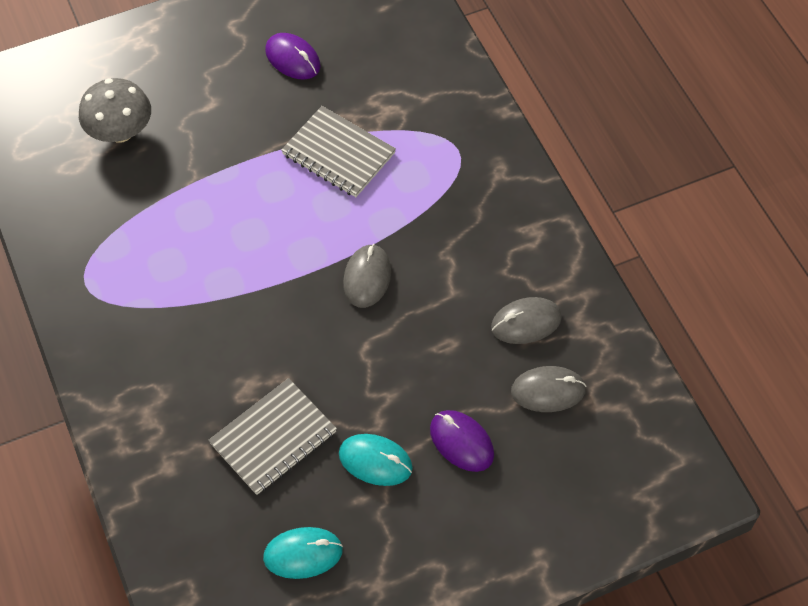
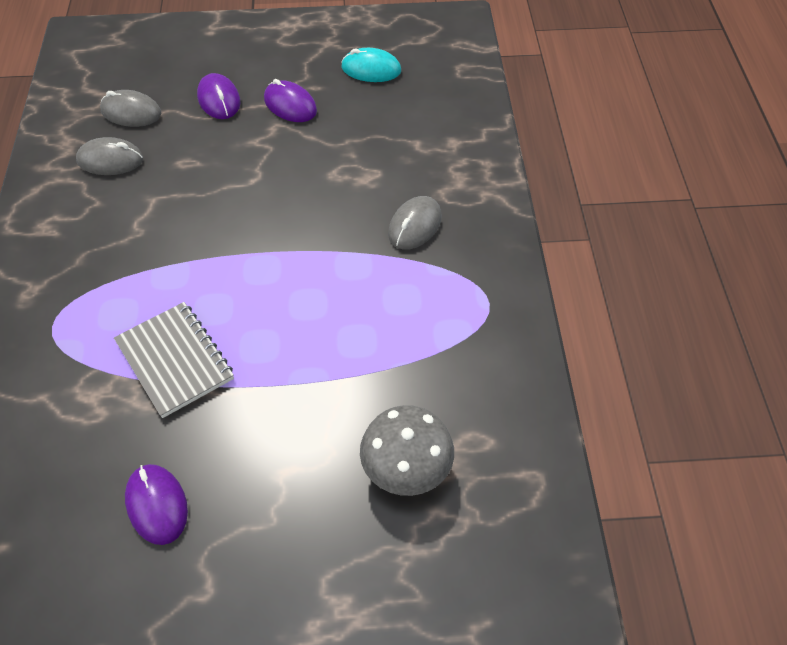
camera: 160 degrees left, 5 degrees down
grey notebook [208,378,337,495] -> none
turquoise mouse [339,434,413,486] -> purple mouse [264,79,317,122]
grey mouse [343,244,391,308] -> grey mouse moved to [388,196,442,250]

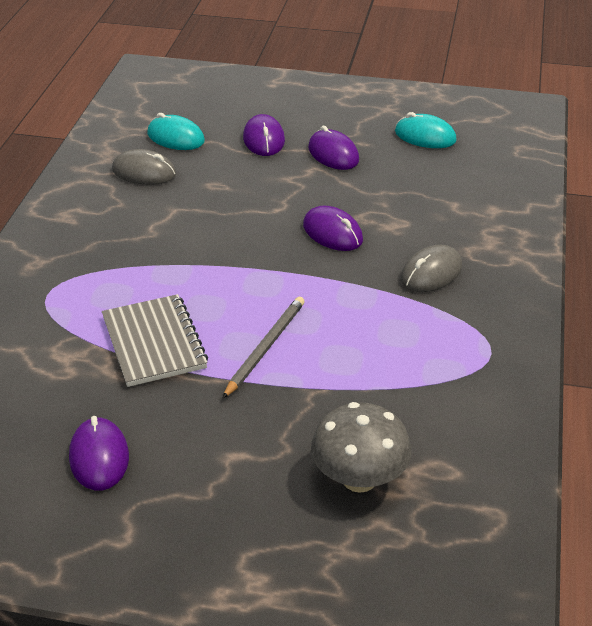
camera: 15 degrees right, 15 degrees down
grey mouse [100,90,161,127] -> turquoise mouse [147,113,205,150]
none -> grey pencil [222,297,305,399]
none -> purple mouse [303,206,363,251]

